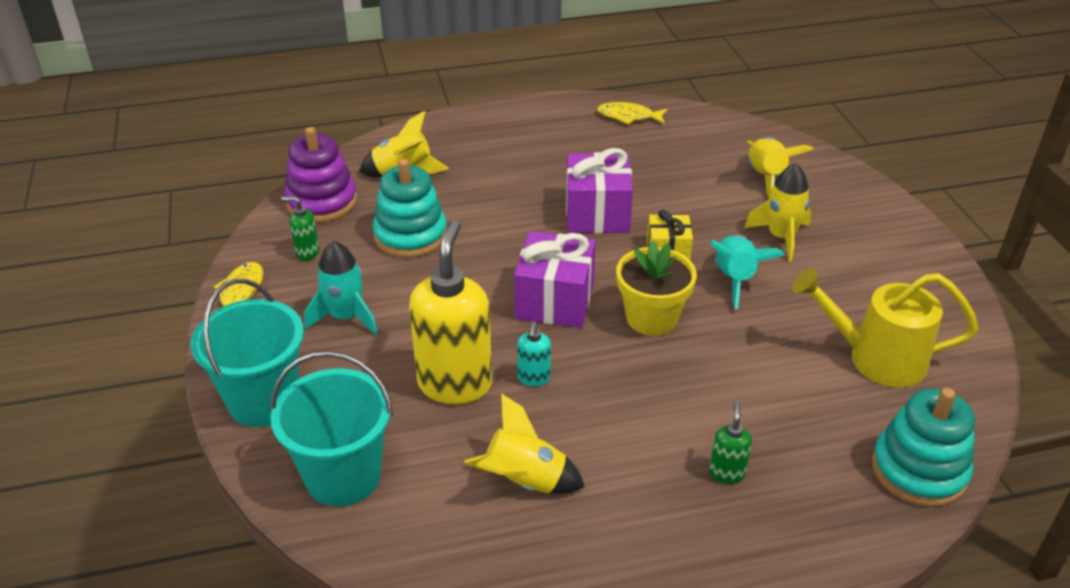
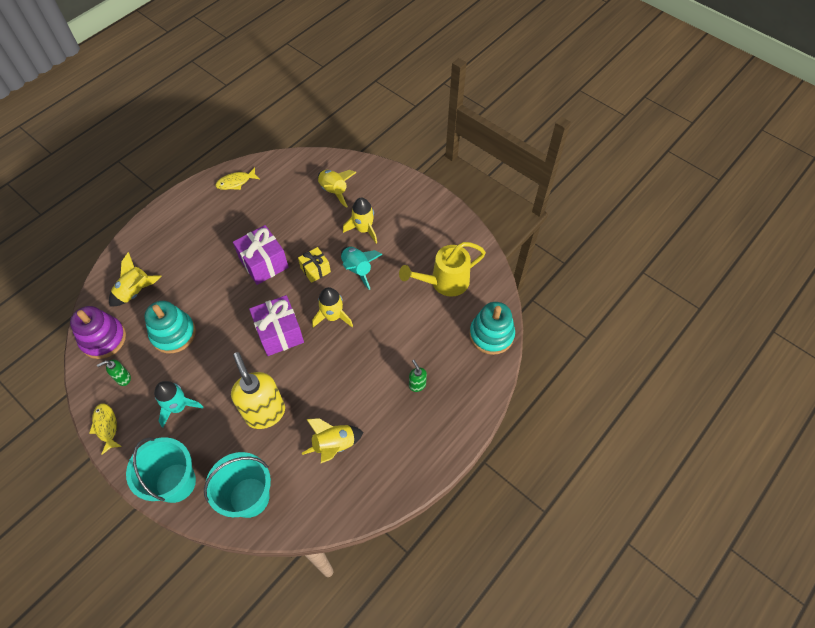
camera: 35 degrees left, 20 degrees up
turquoise soap dispenser [517,322,551,387] -> none
yellow flower pot [616,241,697,336] -> yellow rocket [312,287,353,328]

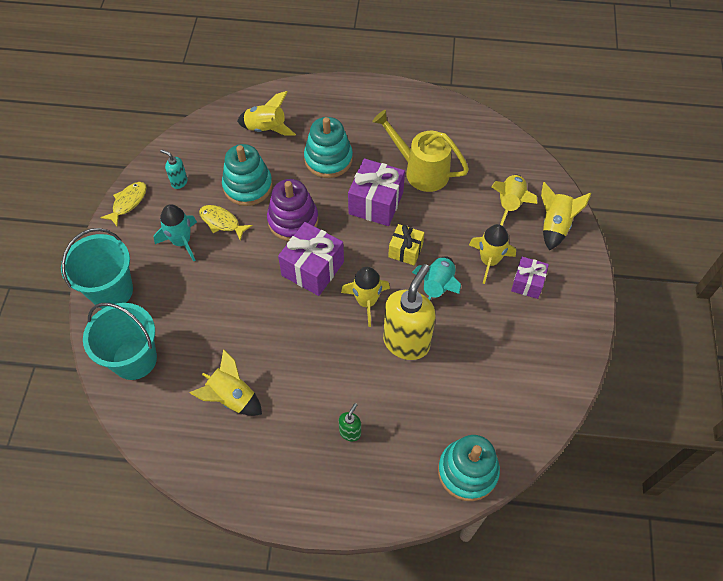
camera: 55 degrees right, 0 degrees up
purple stacking toy [70,306,126,359] -> purple stacking toy moved to [267,179,318,241]
green soap dispenser [97,360,131,386] -> turquoise soap dispenser [161,150,188,189]
yellow fish [215,168,260,190] -> yellow fish moved to [199,205,253,241]
yellow soap dispenser [231,352,285,429] -> yellow soap dispenser moved to [383,264,436,360]
yellow watering can [399,242,486,297] -> yellow watering can moved to [372,110,469,192]
none -> turquoise stacking toy [304,117,353,178]
none -> purple gift [511,257,549,299]
none -> yellow rocket [541,182,592,251]

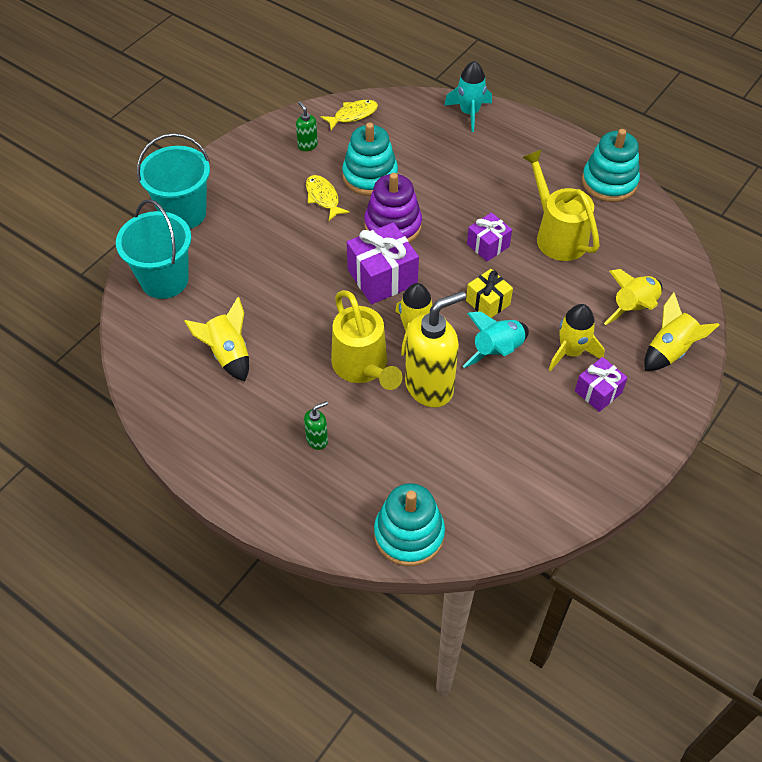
camera: 30 degrees right, 5 degrees down
yellow fish [100,182,147,226] -> yellow fish moved to [321,100,378,130]
turquoise rocket [154,204,197,262] -> turquoise rocket moved to [444,61,492,132]
turquoise soap dispenser [161,150,188,189] -> green soap dispenser [296,101,318,151]
yellow rocket [237,91,296,136] -> none
turquoise stacking toy [304,117,353,178] -> turquoise stacking toy moved to [582,129,640,202]
purple gift [348,158,405,226] -> purple gift [467,212,512,261], size x0.60
none -> yellow watering can [331,290,403,390]

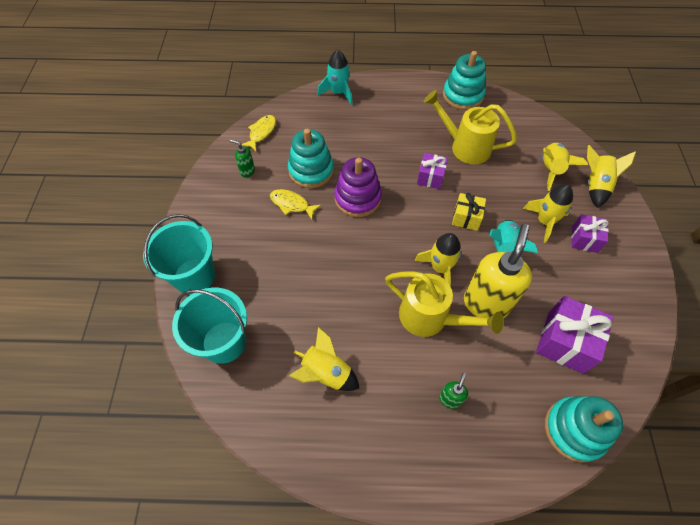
camera: 35 degrees left, 5 degrees up
purple gift [347,222,419,304] -> purple gift moved to [536,296,614,374]

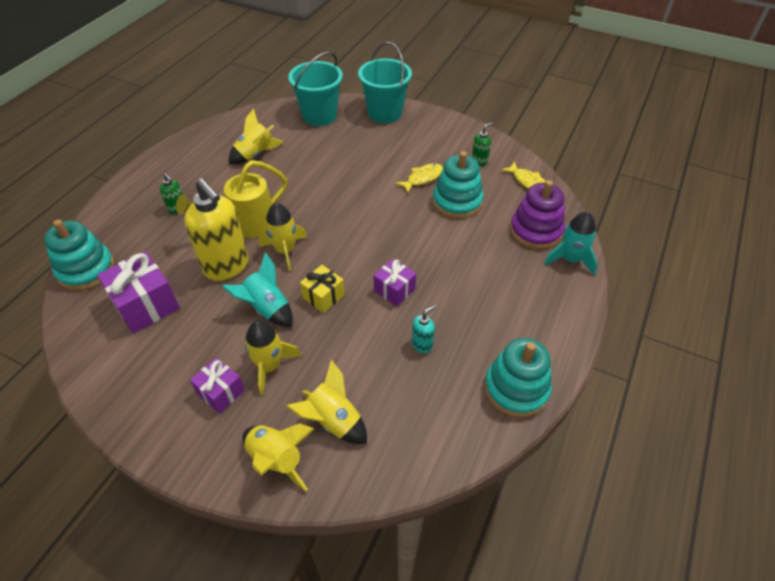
camera: 115 degrees right, 10 degrees down
purple stacking toy [334,157,382,217] -> purple stacking toy moved to [510,180,565,249]
yellow watering can [424,90,517,164] -> turquoise soap dispenser [412,305,436,353]

